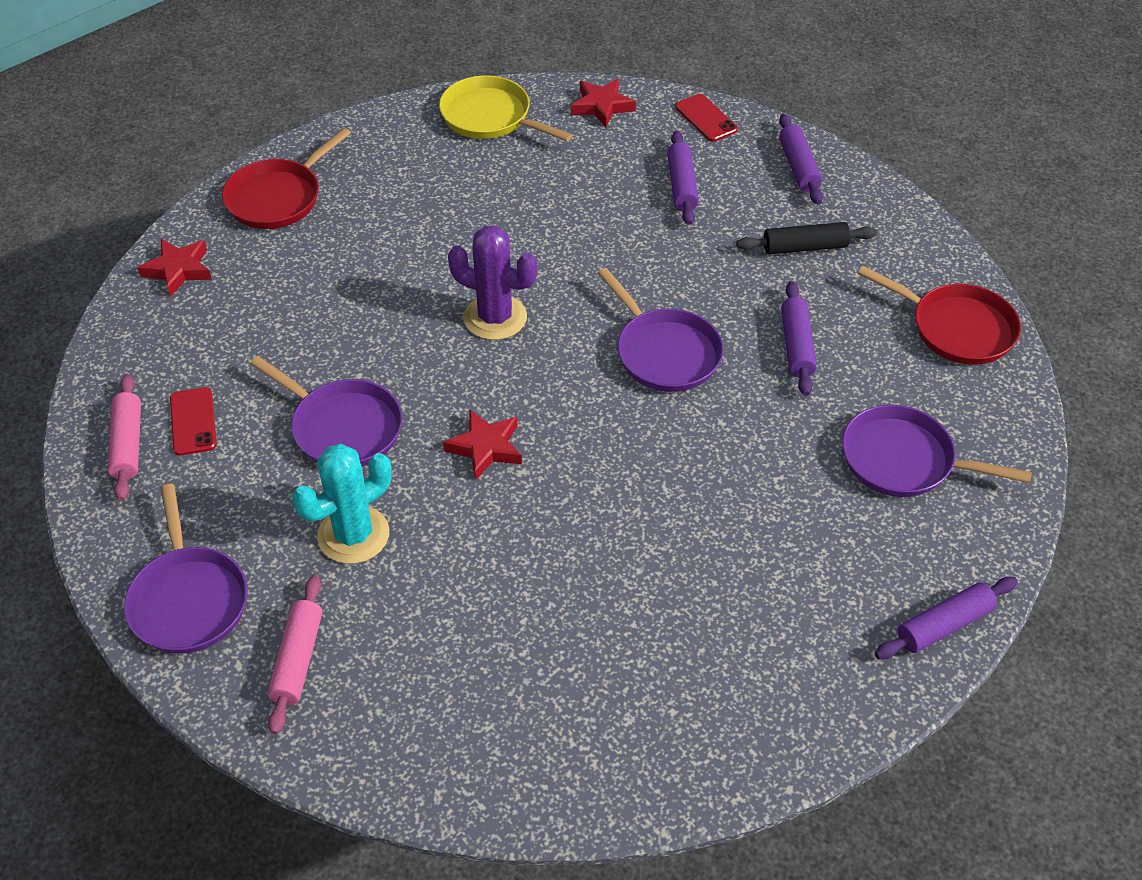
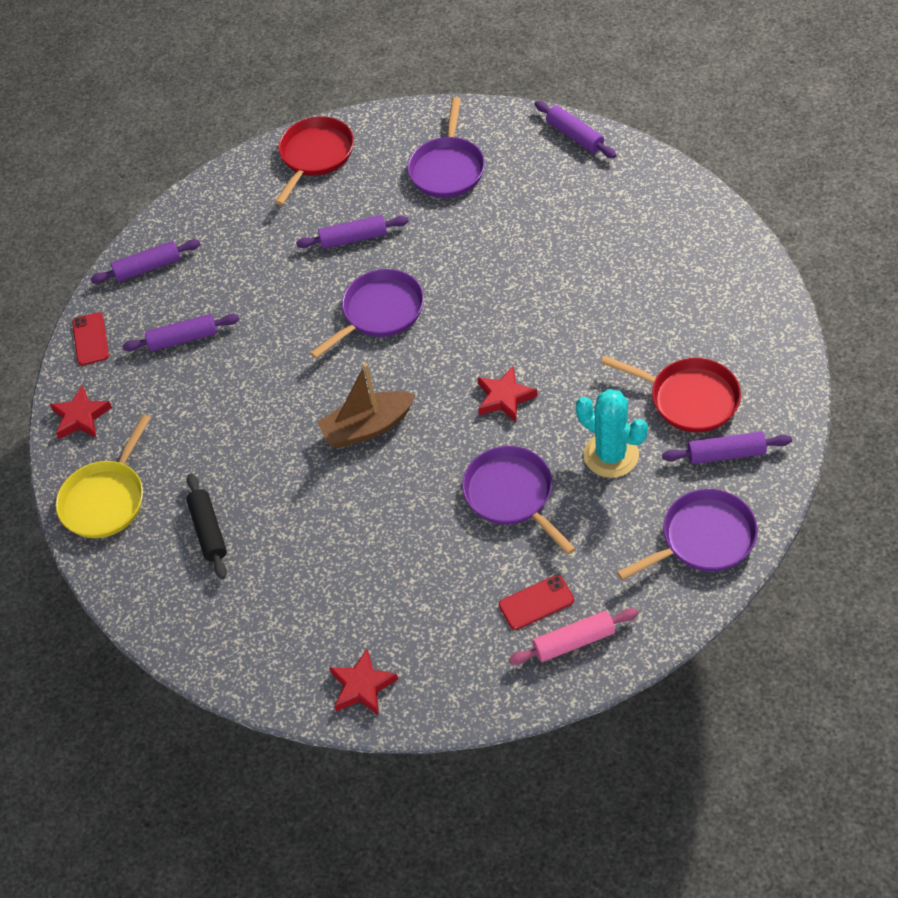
camera: 95 degrees left, 5 degrees up
red pan [222,128,351,229] -> red pan moved to [601,355,741,433]
purple pan [250,356,403,466] -> purple pan turned 60 degrees counterclockwise [462,446,576,555]
pink rolling pin [268,575,322,735] -> purple rolling pin [662,432,792,464]
purple cactus [448,226,537,340] -> brown boat [317,363,416,448]
red phone [675,94,738,142] -> red phone turned 60 degrees counterclockwise [72,312,109,365]
black rolling pin [736,222,877,254] -> black rolling pin moved to [186,473,227,579]

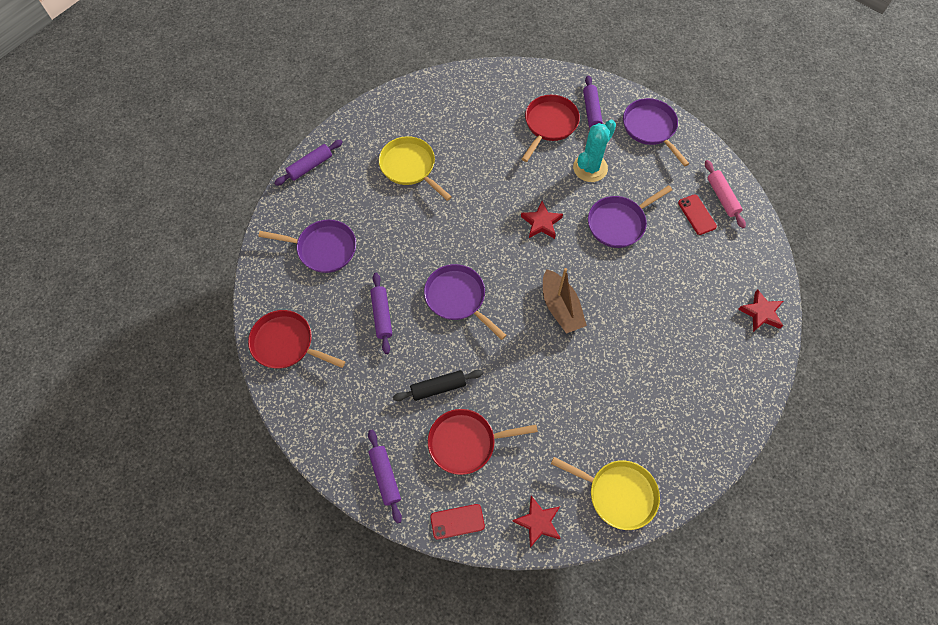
camera: 95 degrees left, 10 degrees up
purple rolling pin [123,314,239,351] -> red pan [428,409,538,475]
black rolling pin [186,473,227,579] -> black rolling pin moved to [393,370,483,401]
none -> yellow pan [379,136,452,201]

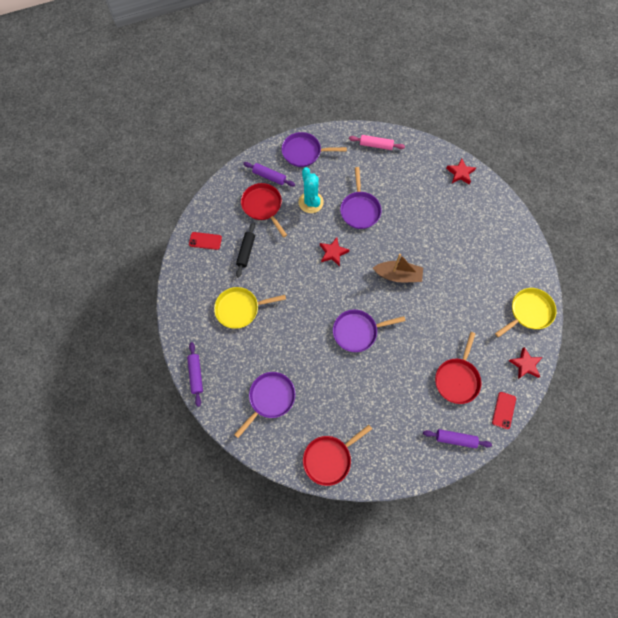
camera: 60 degrees left, 5 degrees up
purple rolling pin [370,273,392,354] -> none
black rolling pin [393,370,483,401] -> black rolling pin moved to [236,223,255,278]
red phone [678,194,717,235] -> red phone moved to [189,232,222,250]

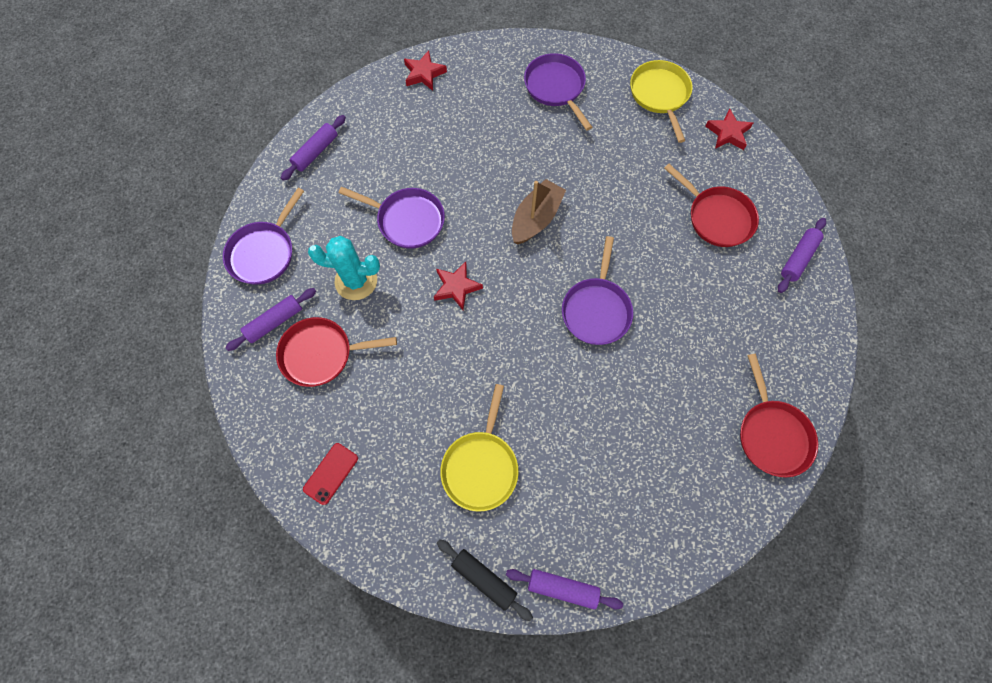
camera: 65 degrees left, 0 degrees up
purple pan [234,372,295,438] -> purple pan moved to [524,53,592,131]
black rolling pin [236,223,255,278] -> black rolling pin moved to [437,539,533,621]
pink rolling pin [349,135,405,150] -> purple rolling pin [281,115,346,181]
red phone [492,392,516,429] -> none

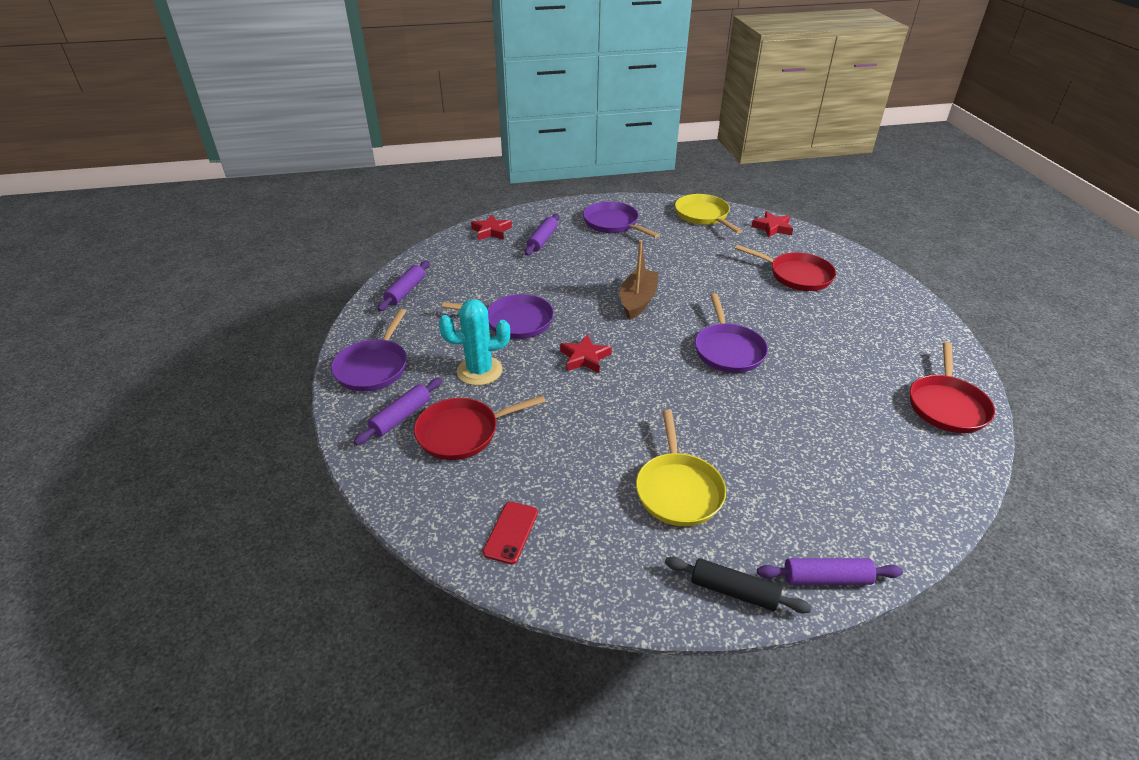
camera: 15 degrees left, 30 degrees down
red pan [740,353,818,477] -> red pan turned 45 degrees clockwise [910,342,995,433]
purple rolling pin [778,218,826,293] -> purple rolling pin moved to [525,214,559,256]

